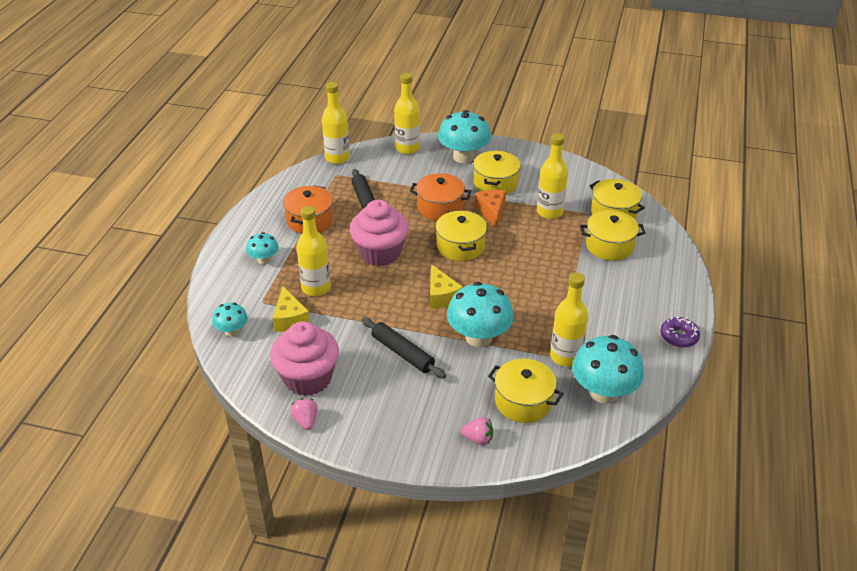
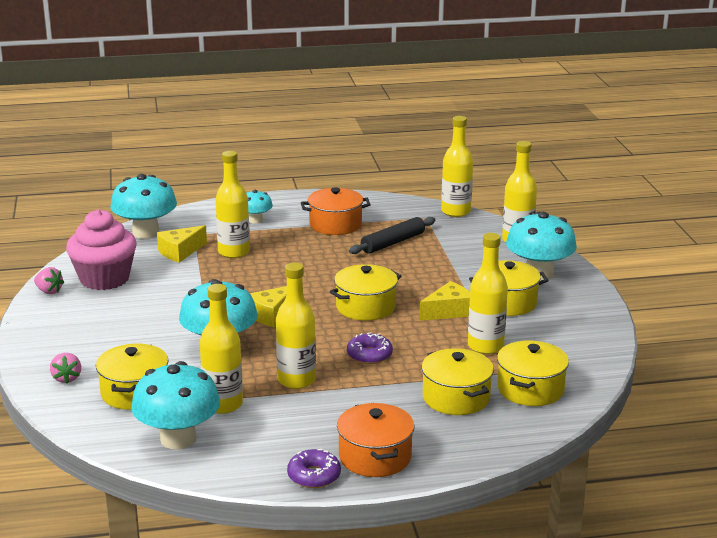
camera: 65 degrees right, 15 degrees down
turquoise mushroom [212,303,248,337] -> turquoise mushroom [111,174,177,239], size x1.87
pink strawberry [290,398,318,430] -> pink strawberry turned 75 degrees clockwise [34,267,64,294]
pink cupcake [350,200,409,266] -> none
black rolling pin [362,318,446,379] -> none
orange pot [410,173,471,220] -> orange pot moved to [337,403,415,477]
orange cheese [475,190,506,228] -> yellow cheese [419,281,470,321]
none -> yellow bottle [276,262,316,389]
none -> purple donut [347,332,393,364]

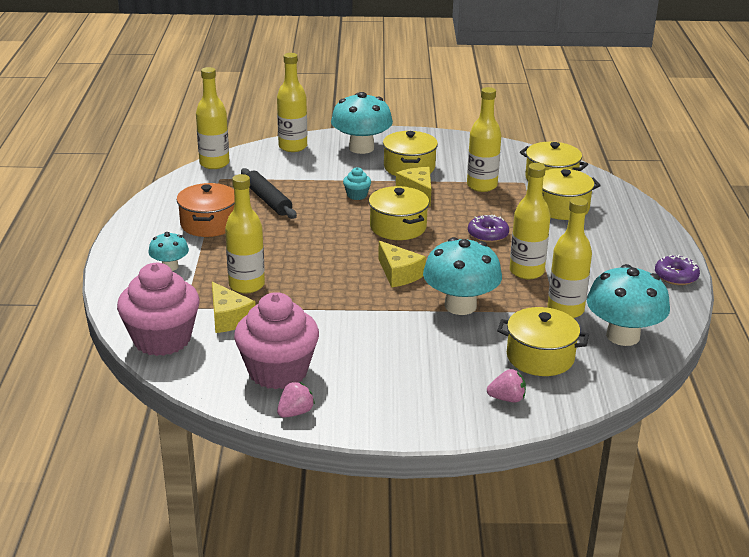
camera: 80 degrees left, 5 degrees up
turquoise mushroom [111,174,177,239] -> pink cupcake [117,263,200,356]
orange pot [337,403,415,477] -> none
none -> turquoise cupcake [343,167,371,200]

